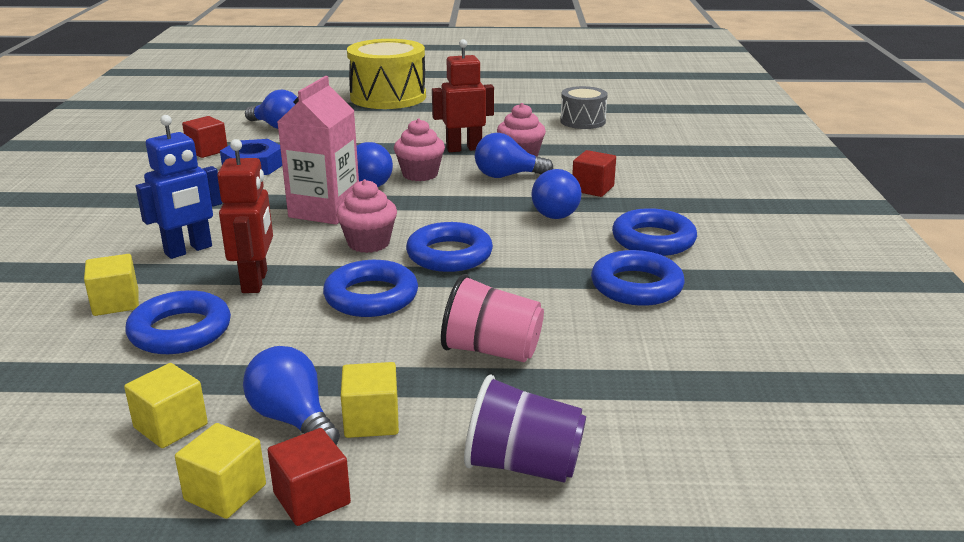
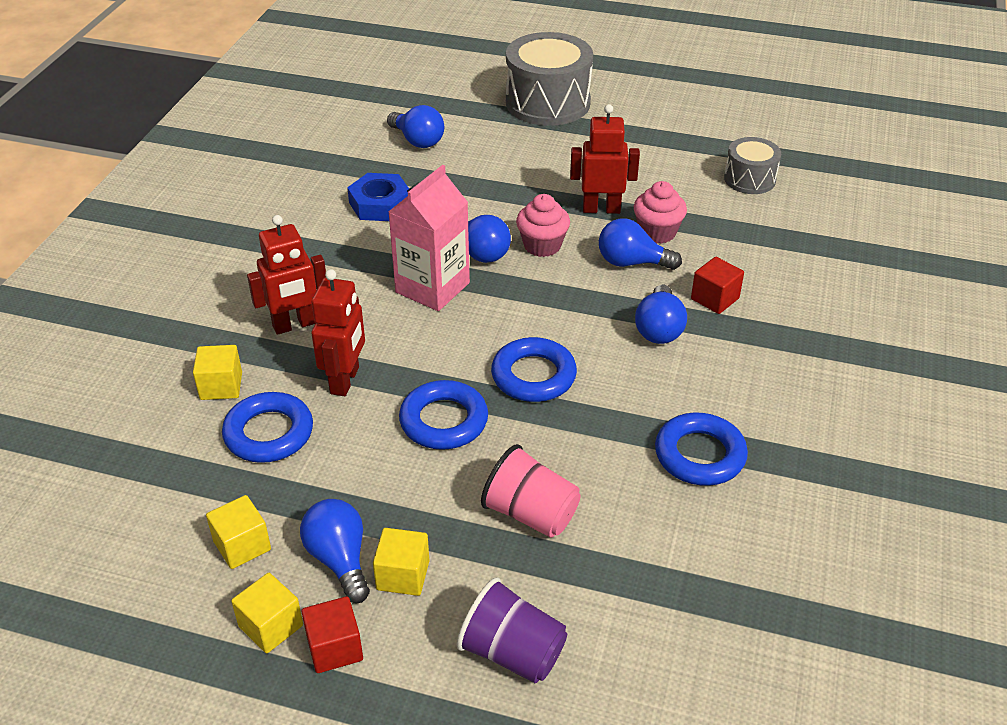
camera: 15 degrees right, 15 degrees up
blue robot [136,115,222,259] -> red robot [247,215,326,335]
red cube [182,116,227,158] -> none
pink cupcake [336,179,397,253] -> none
yellow drum [347,39,426,109] -> grey drum [506,32,593,126]
blue ring [612,208,697,256] -> none

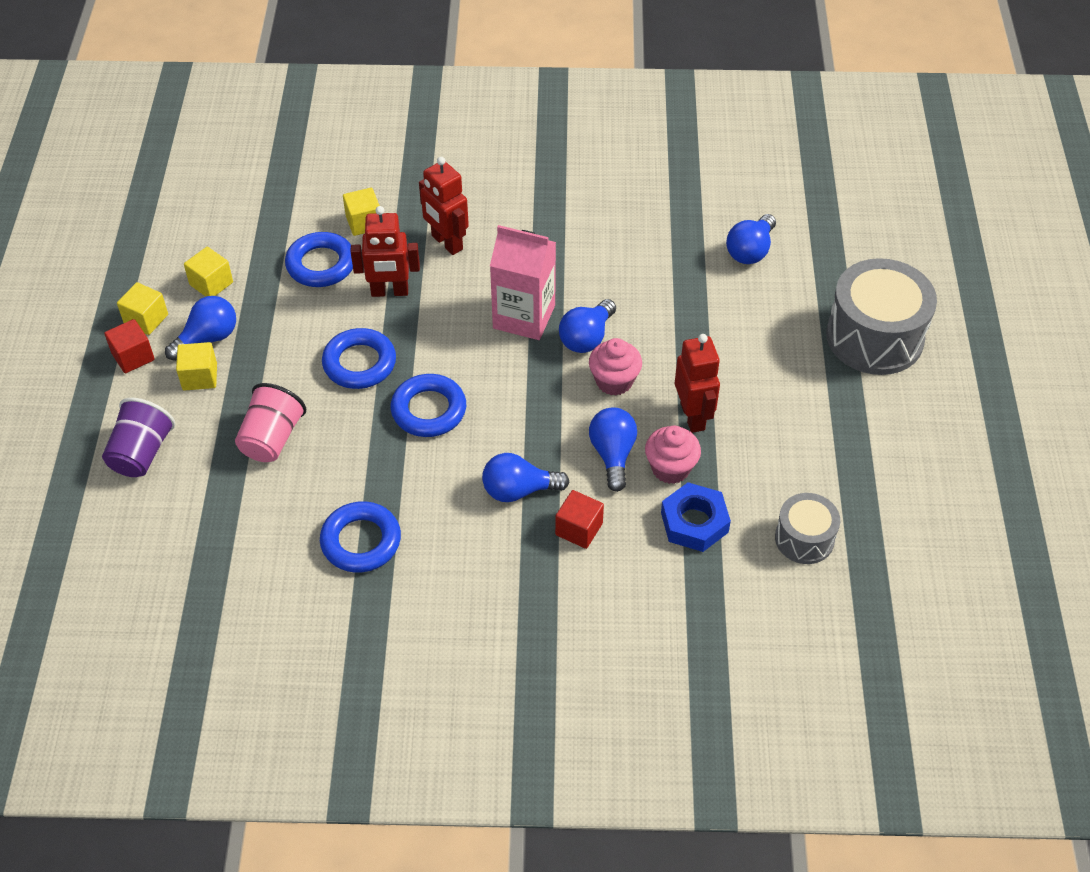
camera: 75 degrees right, 10 degrees up
blue nut [347,173,409,221] -> blue nut moved to [661,482,731,552]

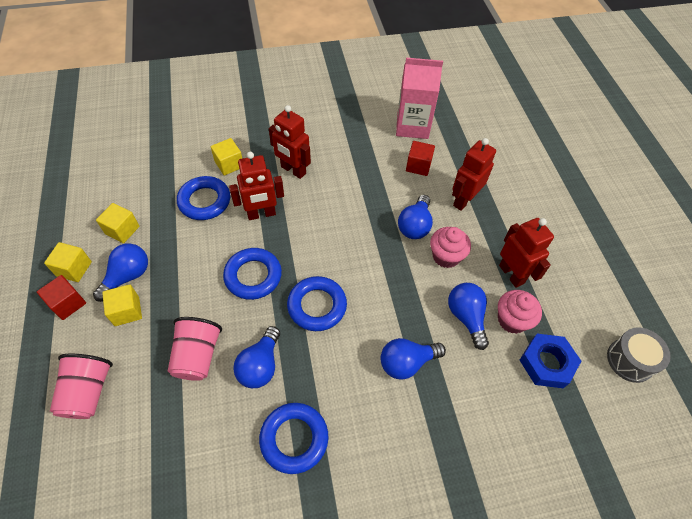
camera: 15 degrees left, 5 degrees up
purple cup [102,397,175,477] -> pink cup [50,354,113,419]
pink carton [490,225,556,340] -> pink carton moved to [396,58,443,139]
red cube [555,490,604,549] -> red cube moved to [406,141,435,176]
blue light bulb [726,214,776,264] -> blue light bulb moved to [233,326,280,388]
grey drum [826,258,937,375] -> none
none -> red robot [452,138,496,211]

